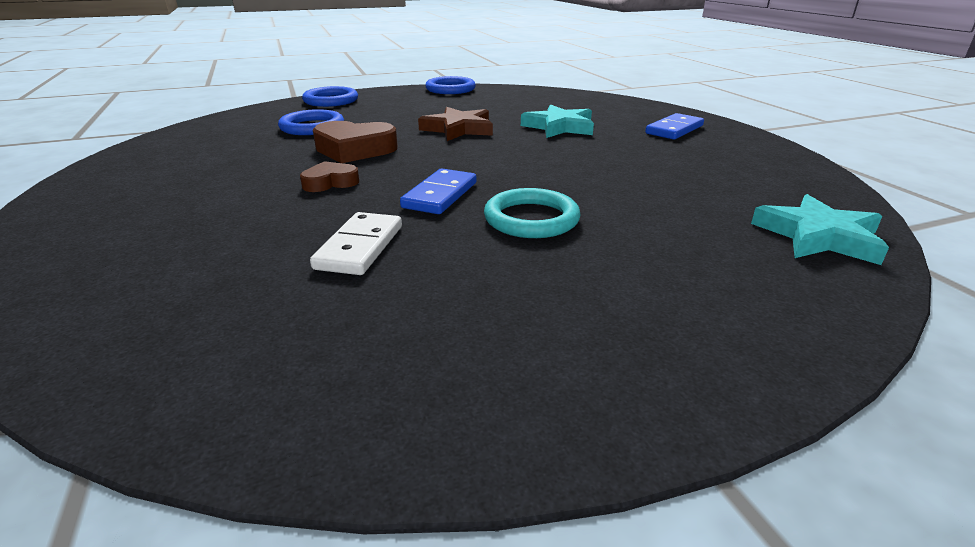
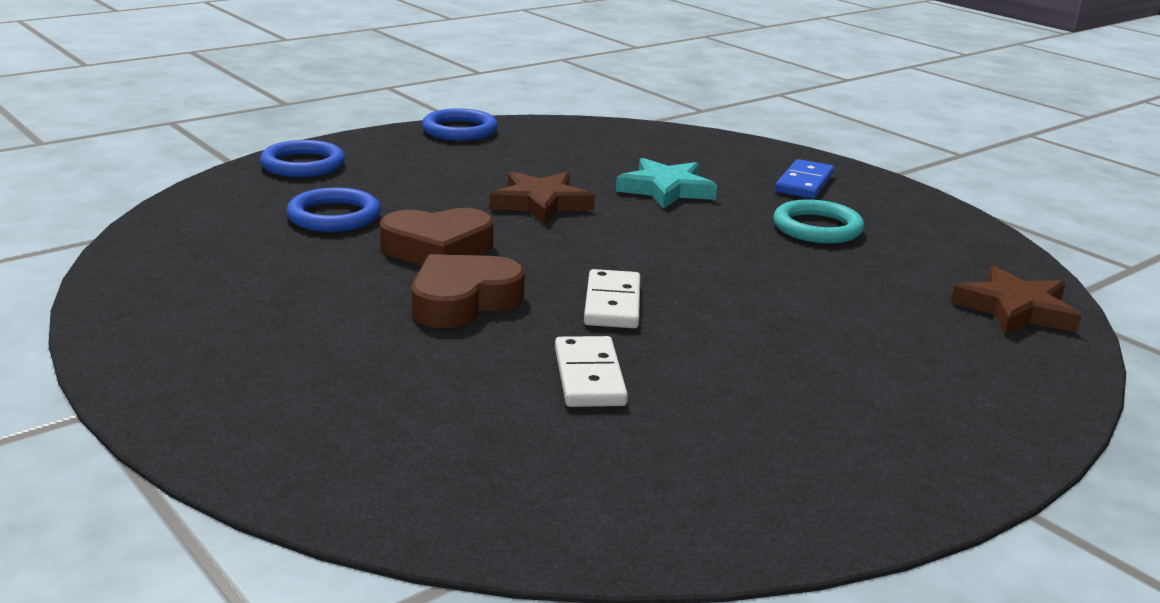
camera: 20 degrees left, 5 degrees down
brown heart [300,161,359,192] -> brown heart [411,254,525,328], size x1.73
blue domino [400,169,477,214] -> white domino [584,269,640,328]
turquoise ring [484,188,581,238] -> turquoise ring moved to [773,199,864,244]
turquoise star [751,194,889,265] -> brown star [951,266,1082,335]

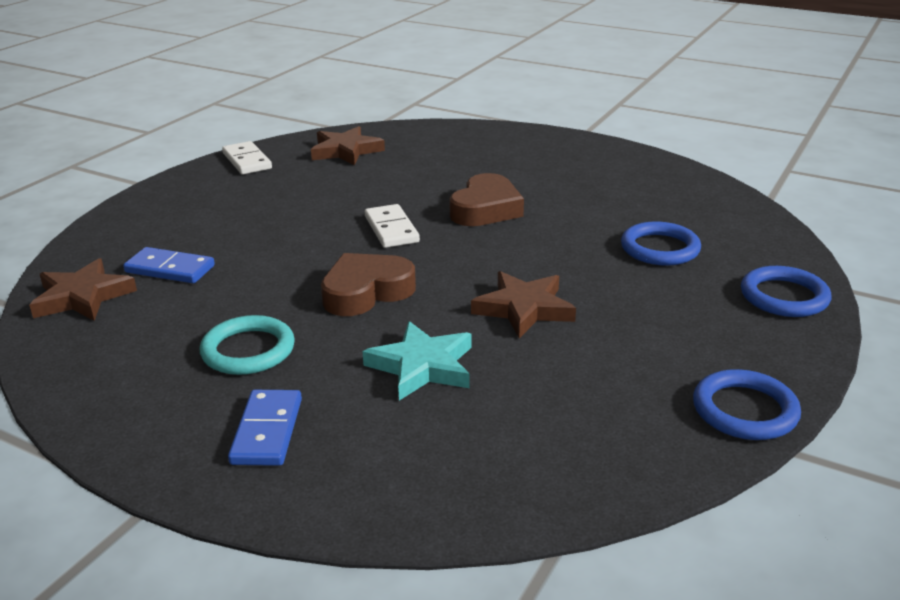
camera: 160 degrees right, 5 degrees up
brown heart [380,208,494,265] -> brown heart moved to [321,253,416,316]
white domino [555,336,628,407] -> white domino moved to [222,141,272,174]
none -> blue domino [123,247,215,283]
none -> brown star [311,126,385,166]

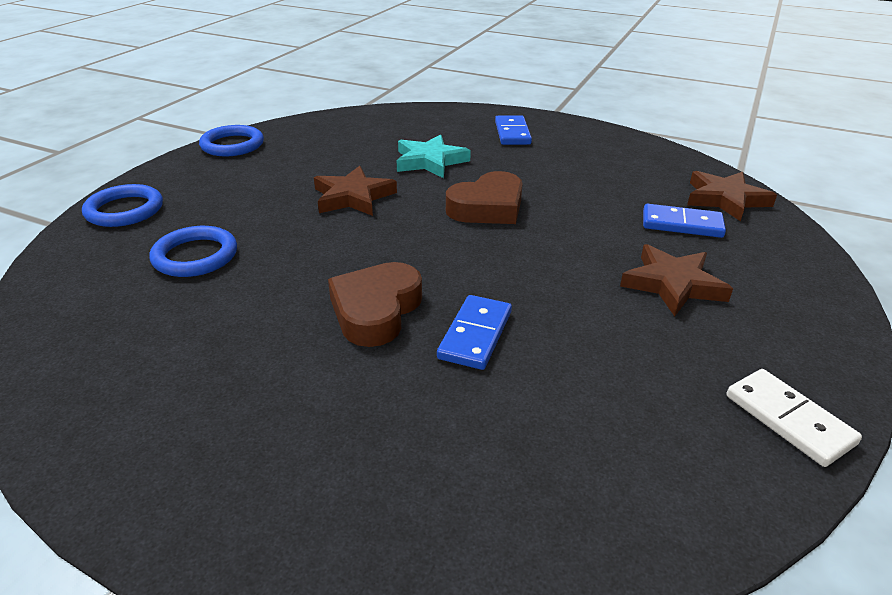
camera: 175 degrees right, 5 degrees up
turquoise ring [200,315,295,375] -> none
brown star [311,126,385,166] -> brown star moved to [620,244,733,317]
white domino [365,204,420,248] -> none
none -> blue domino [437,295,512,370]

